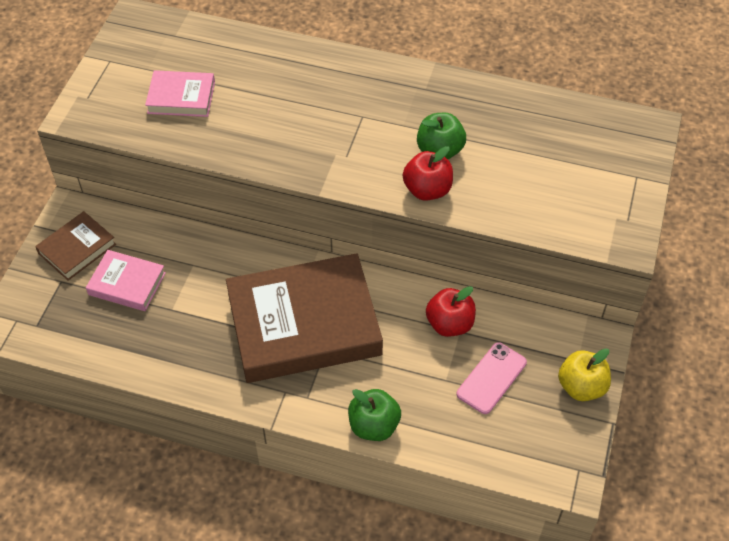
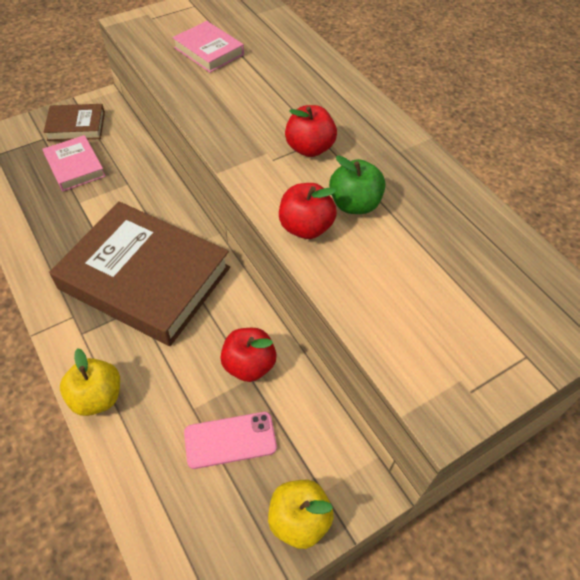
camera: 40 degrees right, 0 degrees up
green apple [348,389,401,441] -> yellow apple [60,348,120,416]
none -> red apple [285,105,337,157]

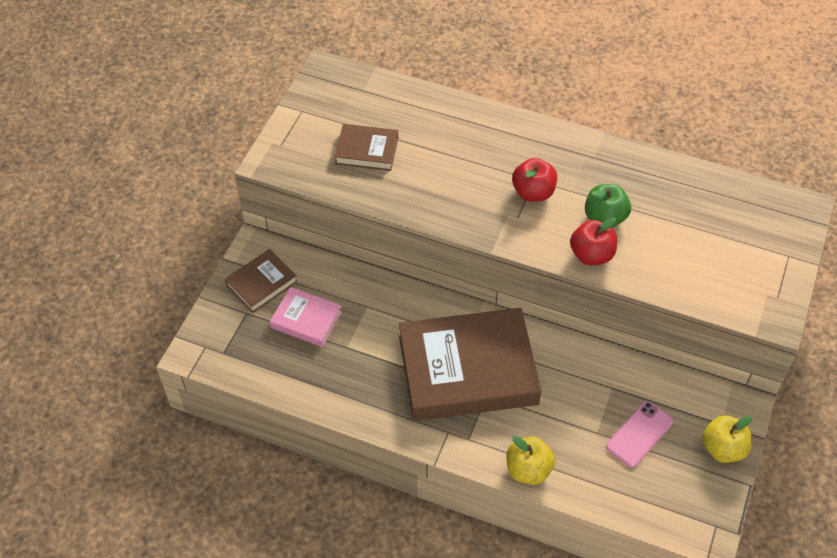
camera: 35 degrees left, 0 degrees up
pink book [172,21,244,73] -> brown book [335,124,398,171]
red apple [220,328,277,382] -> none

